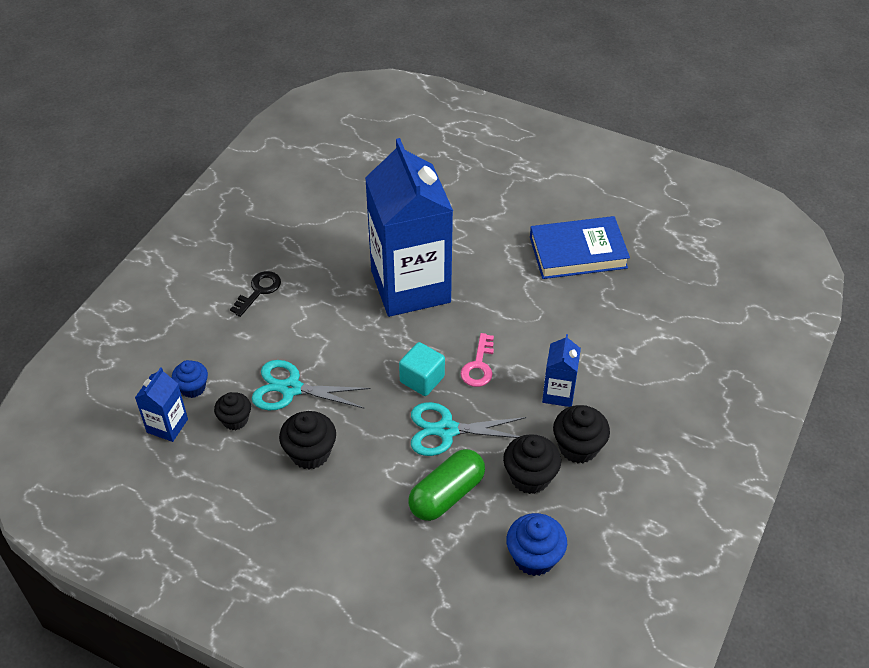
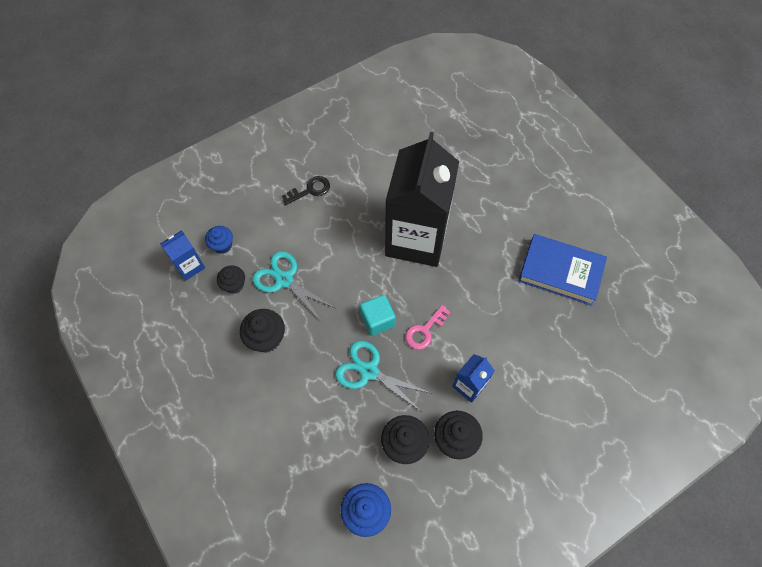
camera: 30 degrees right, 15 degrees up
blue carton [365,138,453,317] -> black carton [385,132,459,267]
green capsule [408,449,485,521] -> none

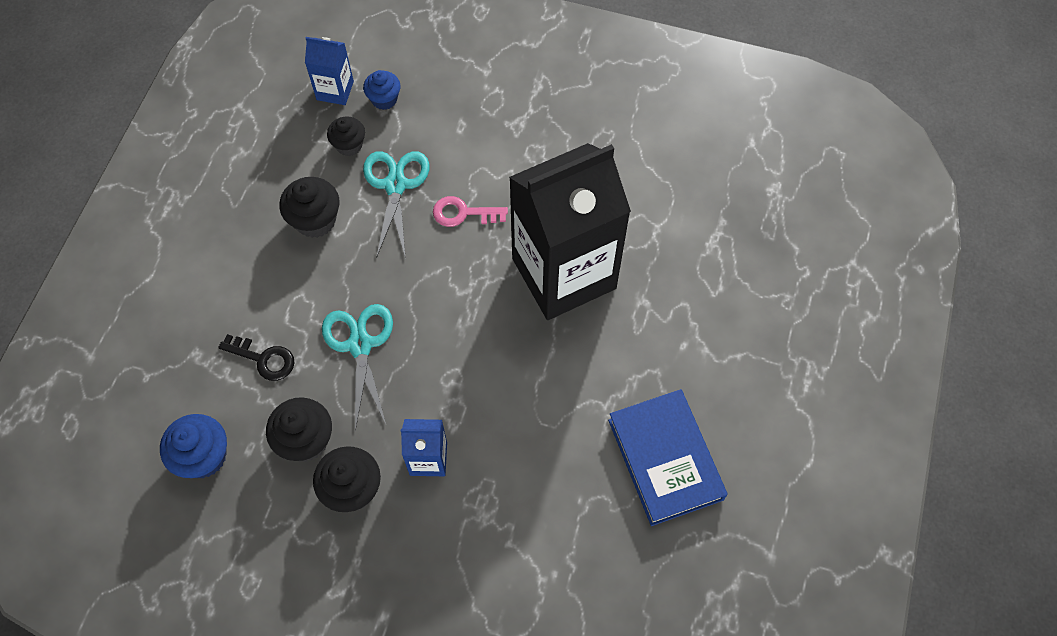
camera: 50 degrees right, 0 degrees up
black key [282,176,330,205] -> black key moved to [218,334,294,381]
turquoise cube [360,295,396,336] -> none
pink key [405,305,450,350] -> pink key moved to [433,196,508,227]

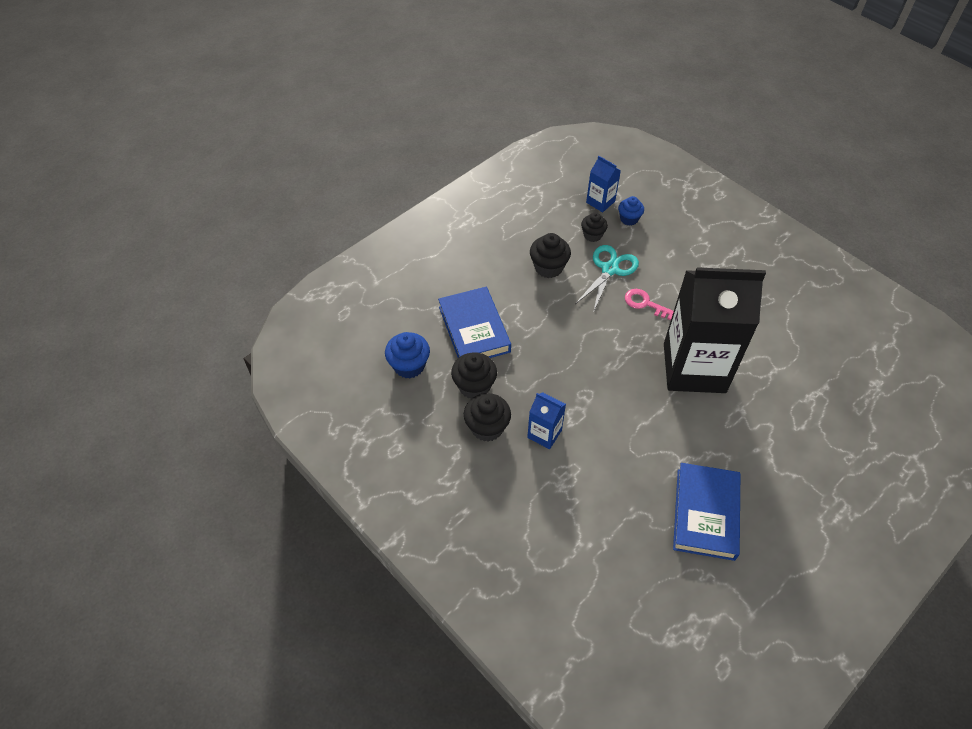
camera: 30 degrees right, 10 degrees down
black key [218,334,294,381] -> blue book [438,287,511,358]
turquoise scissors [322,304,393,431] -> none

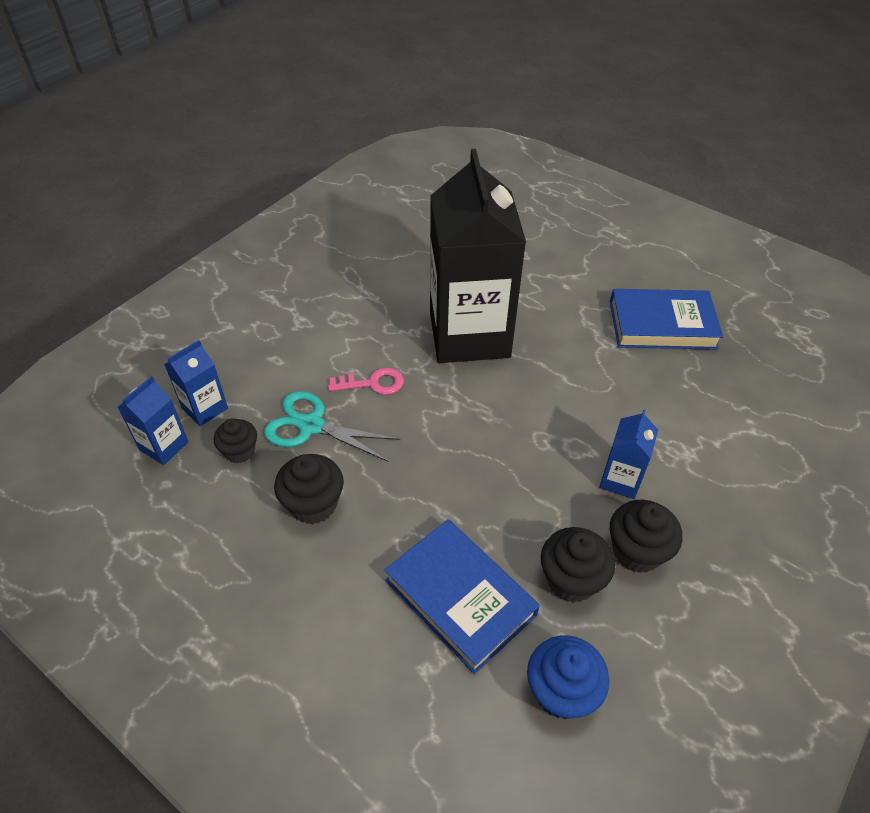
camera: 100 degrees left, 5 degrees down
blue book [438,287,511,358] -> blue book turned 75 degrees clockwise [385,519,540,674]
blue cupcake [618,196,644,226] -> blue carton [164,340,228,426]
pink key [625,289,674,320] -> pink key turned 120 degrees counterclockwise [328,367,404,395]

